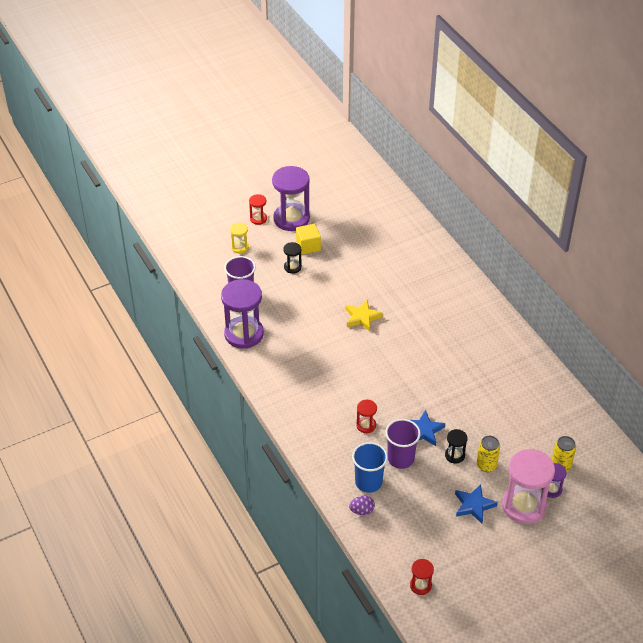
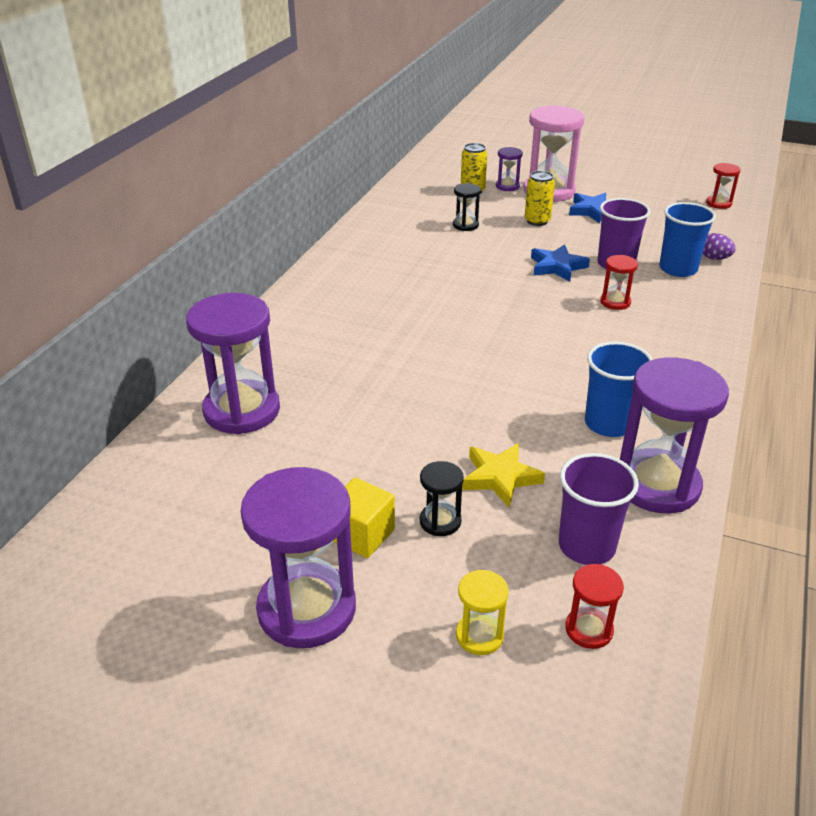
camera: 130 degrees left, 10 degrees down
red hourglass [249,194,267,225] -> red hourglass moved to [565,564,624,649]
yellow star [345,300,383,332] -> yellow star moved to [462,443,545,507]
black hourglass [445,429,468,464] -> black hourglass moved to [453,183,481,231]
none -> purple hourglass [186,293,280,434]
none -> blue cup [585,342,653,437]

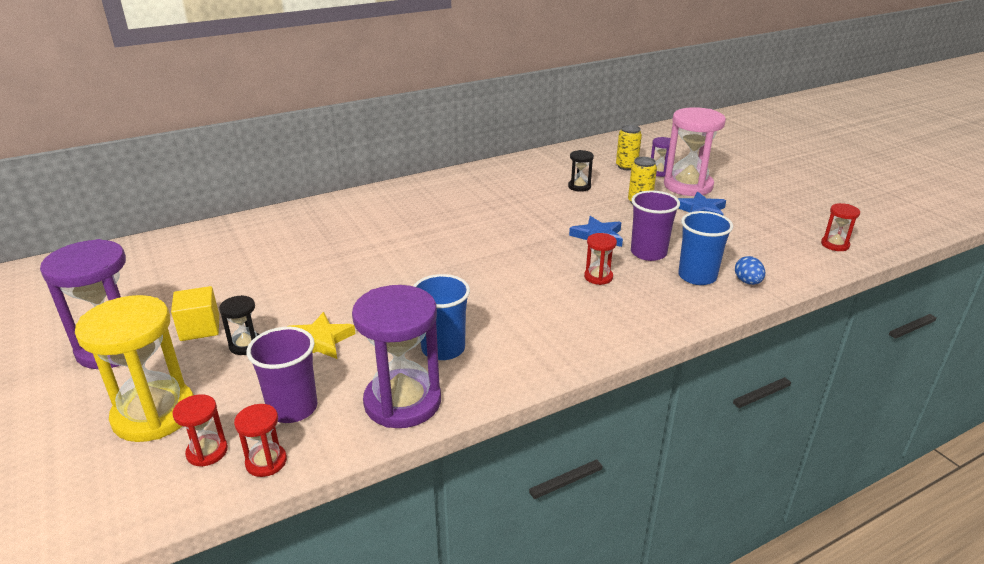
camera: 40 degrees right, 5 degrees down
purple hourglass [186,293,280,434] -> none
yellow hourglass [456,570,509,655] -> yellow hourglass [75,295,194,442], size x2.12
purple egg [703,233,736,260] -> blue egg [735,256,765,285]
none -> red hourglass [234,404,287,477]

